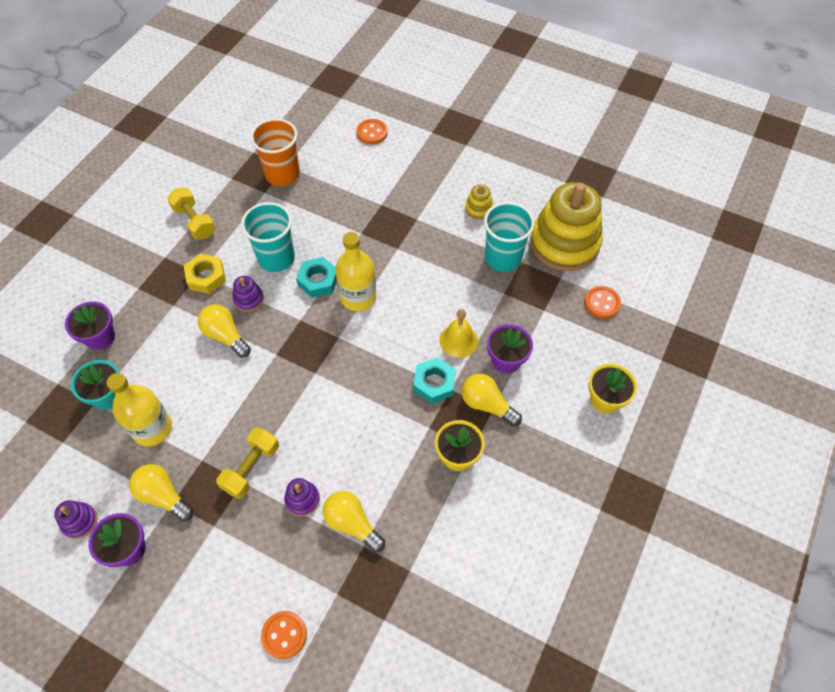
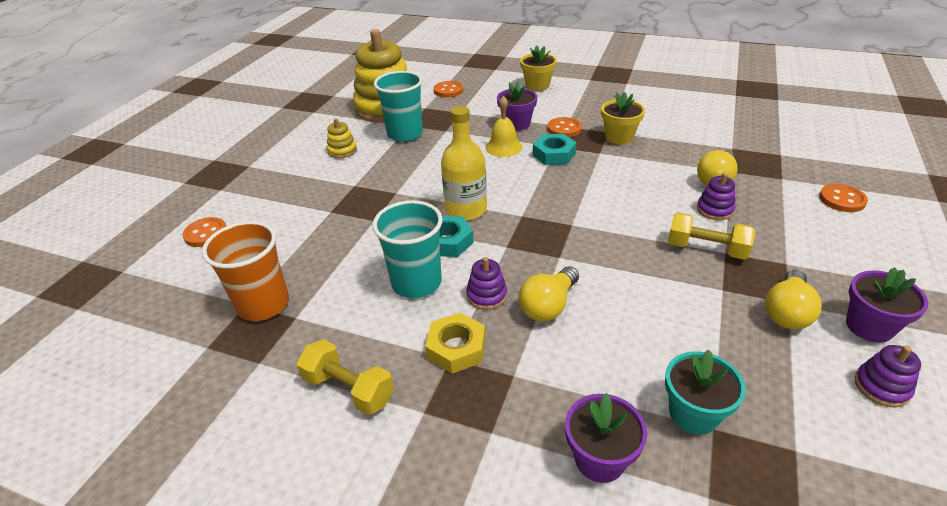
camera: 95 degrees left, 20 degrees down
yellow bottle [107,373,172,446] -> none
yellow dumbbell [167,188,216,240] -> yellow dumbbell turned 75 degrees clockwise [297,339,394,415]
yellow light bulb [462,374,522,426] -> orange button [547,117,582,137]

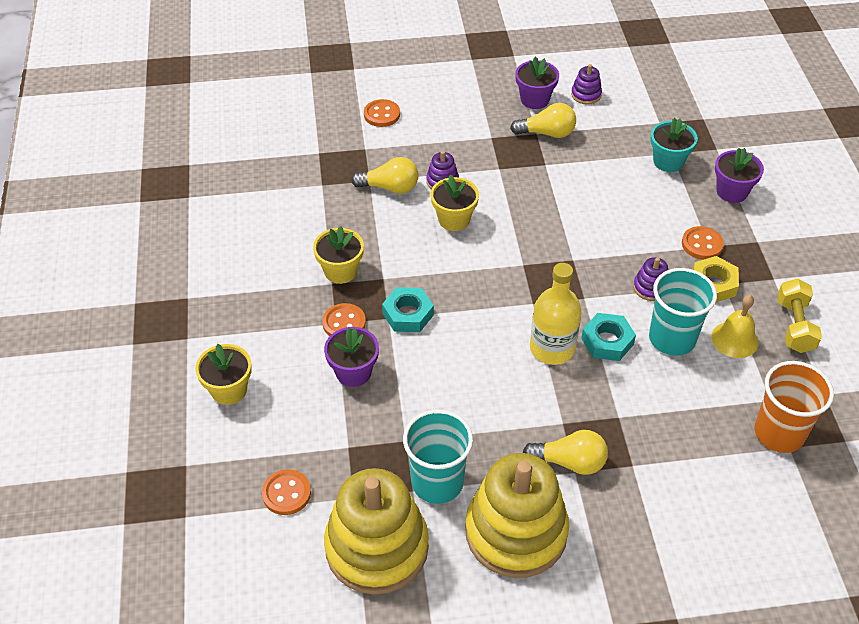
camera: 120 degrees left, 10 degrees up
orange button [182,217,226,247] -> orange button moved to [682,226,724,260]
yellow stacking toy [327,118,357,158] -> yellow stacking toy [465,453,569,578], size x2.43
yellow bell [485,96,522,157] -> yellow bell moved to [711,295,758,358]
yellow light bulb [519,266,579,322] -> yellow light bulb moved to [523,430,608,475]
yellow dumbbell [668,212,756,260] -> none
none -> yellow flower pot [431,174,479,231]

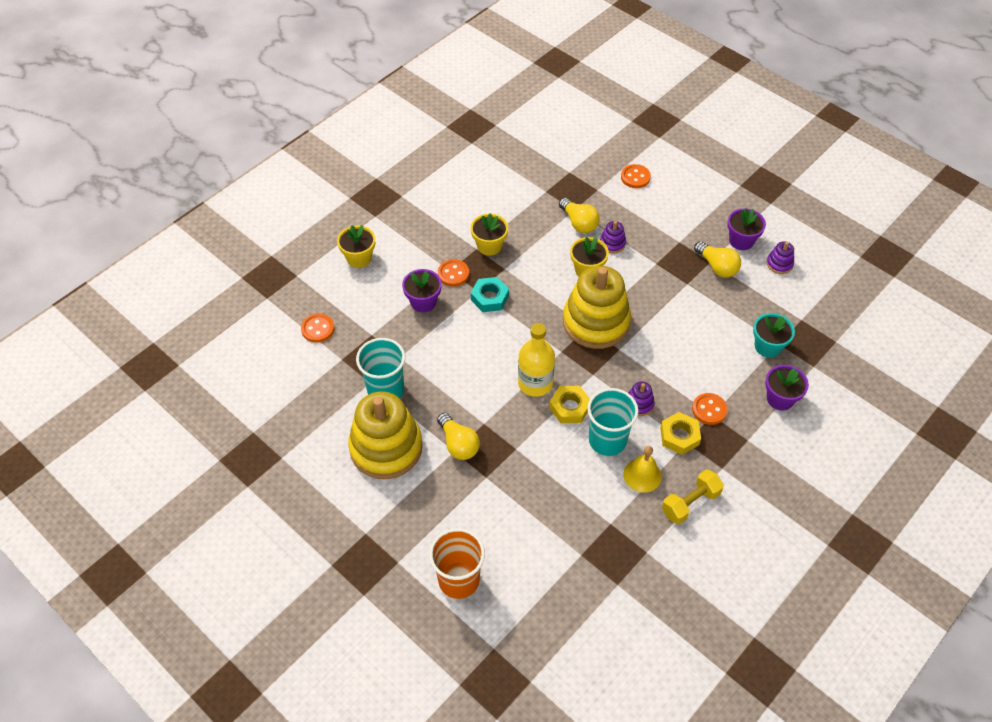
camera: 50 degrees right, 5 degrees up
yellow stacking toy [324,468,429,595] -> yellow stacking toy moved to [563,266,631,349]
turquoise nut [581,313,636,361] -> yellow nut [549,386,590,423]
orange cup [755,361,834,453] -> orange cup moved to [429,528,485,599]

